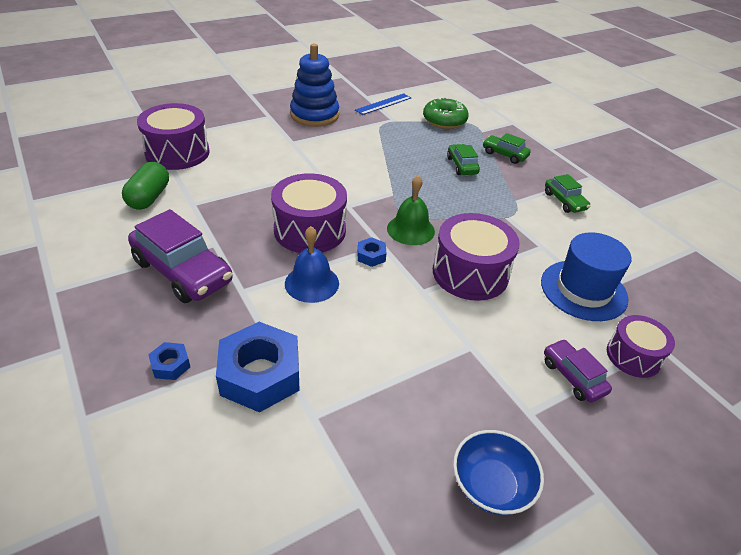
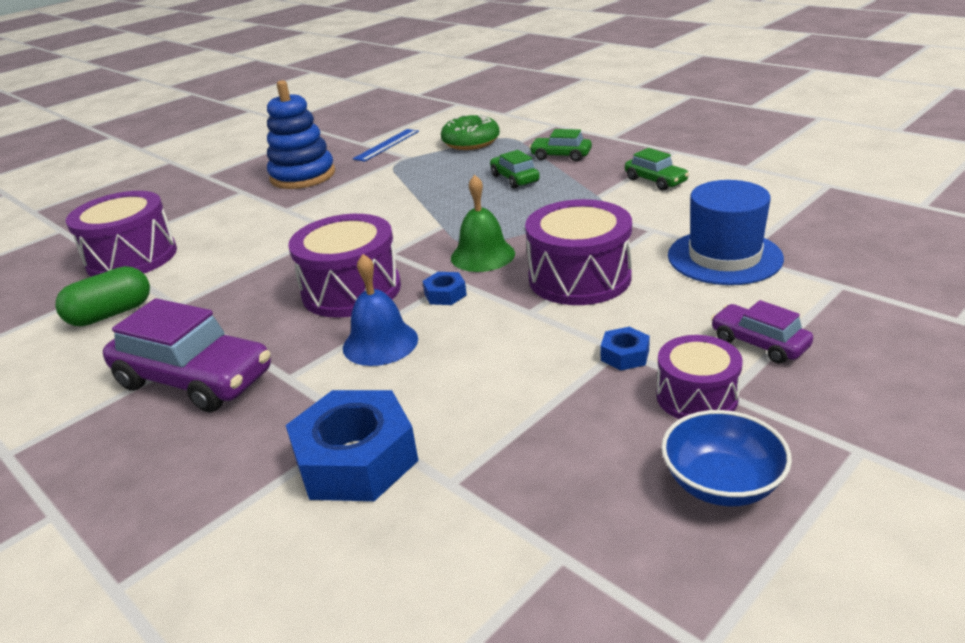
camera: 10 degrees left, 10 degrees down
green capsule [122,162,169,210] -> green capsule turned 60 degrees clockwise [55,266,150,326]
blue nut [148,342,190,380] -> blue nut moved to [601,327,650,370]
purple drum [607,315,675,378] -> purple drum moved to [656,335,743,419]

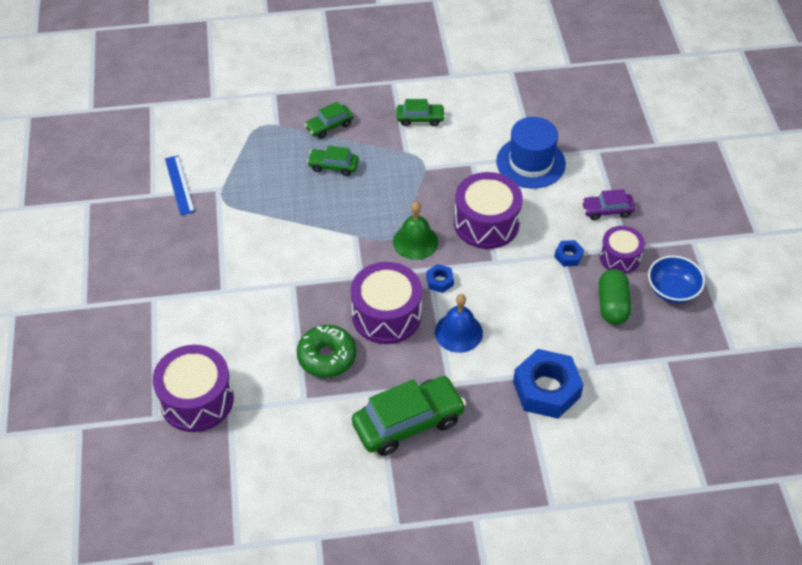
camera: 55 degrees left, 20 degrees up
green capsule [55,266,150,326] -> green capsule moved to [599,269,631,325]
purple car [103,298,271,412] -> green car [352,376,466,456]
blue stacking toy [267,80,335,189] -> none
green donut [441,114,500,150] -> green donut moved to [297,325,357,378]

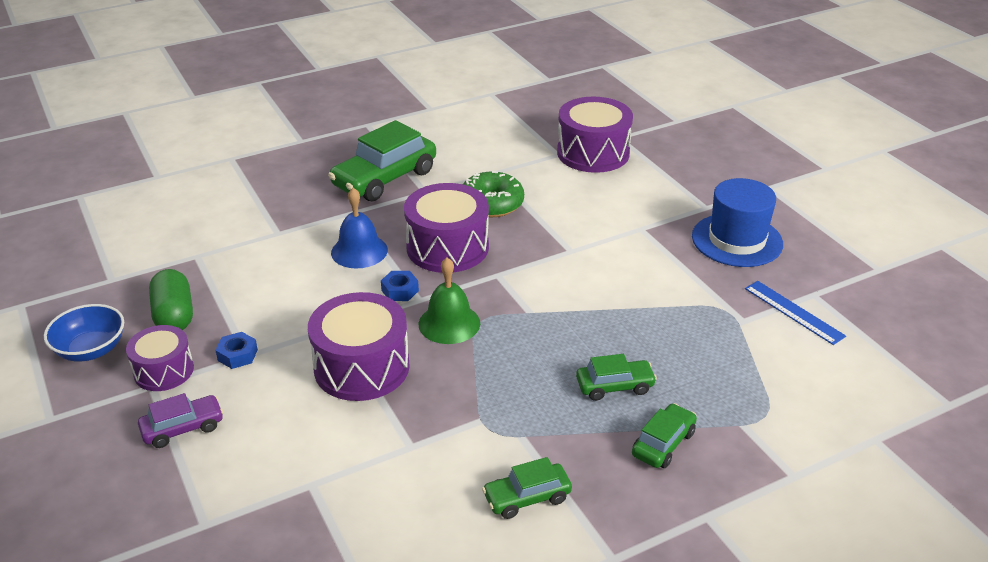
camera: 160 degrees right, 15 degrees down
blue hat [496,117,566,189] -> blue hat moved to [692,178,783,267]
blue nut [513,349,584,419] -> none

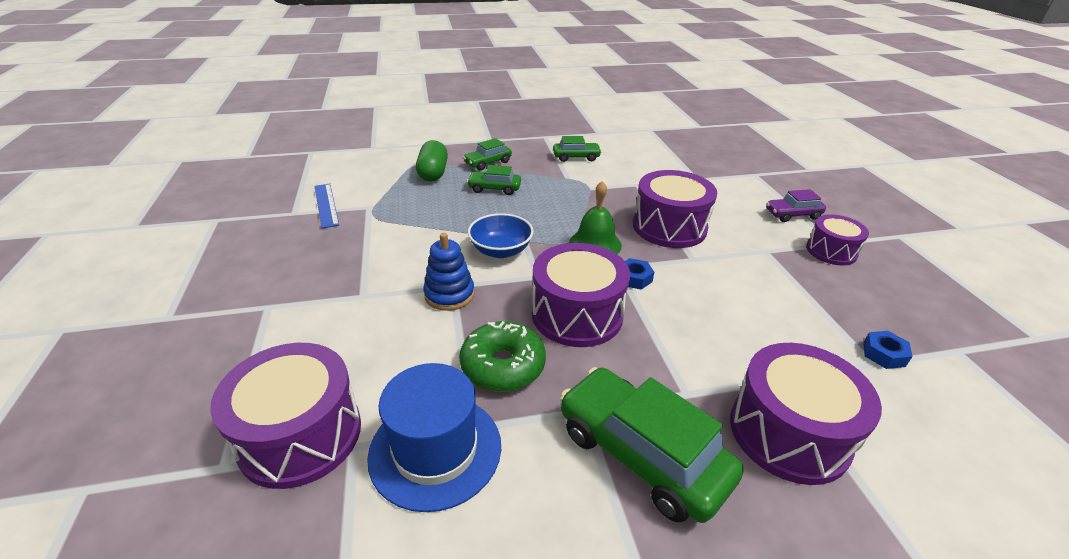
camera: 165 degrees left, 0 degrees up
blue bowl [44,304,124,361] -> blue bowl moved to [468,213,534,258]
green capsule [149,269,193,330] -> green capsule moved to [416,140,448,182]
blue nut [215,332,258,369] -> blue nut moved to [863,331,913,369]
green car [328,120,436,201] -> green car turned 105 degrees counterclockwise [560,367,743,523]
blue bell [331,188,388,268] -> none
blue hat [692,178,783,267] -> blue hat moved to [367,363,501,512]
none -> blue stacking toy [423,233,475,311]
none -> purple drum [730,343,882,485]

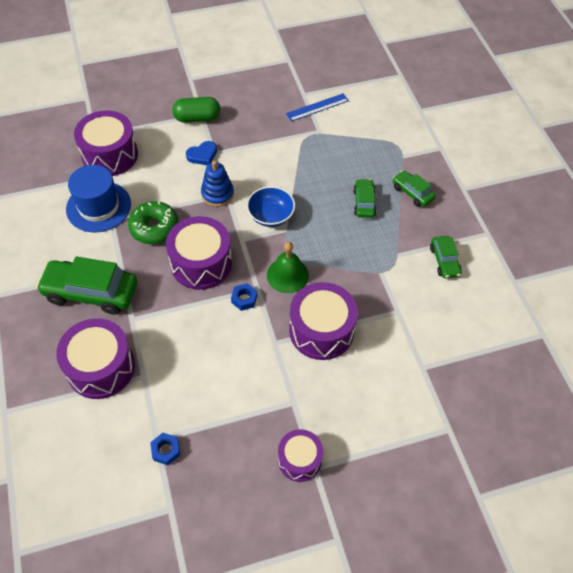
camera: 85 degrees right, 20 degrees up
green capsule [416,140,448,182] -> green capsule moved to [172,97,220,123]
green car [560,367,743,523] -> green car turned 120 degrees counterclockwise [36,256,137,315]
purple car [766,189,826,222] -> none
none -> blue heart [186,141,217,165]

